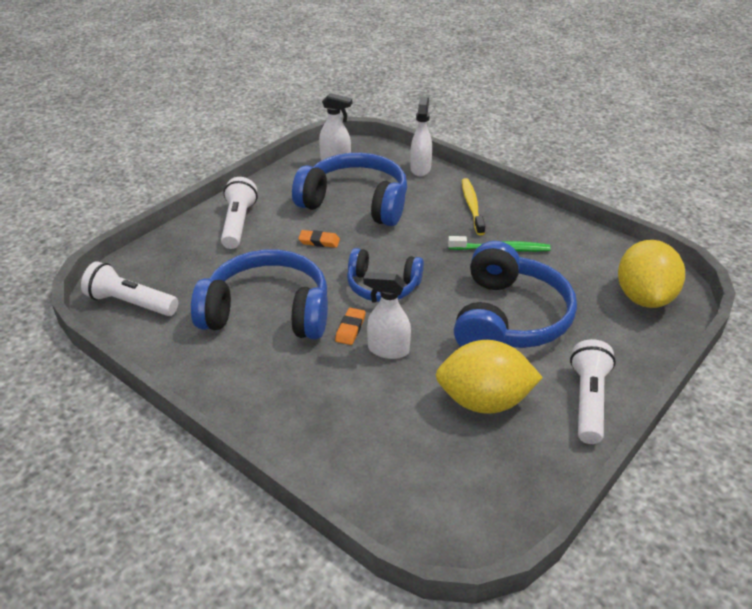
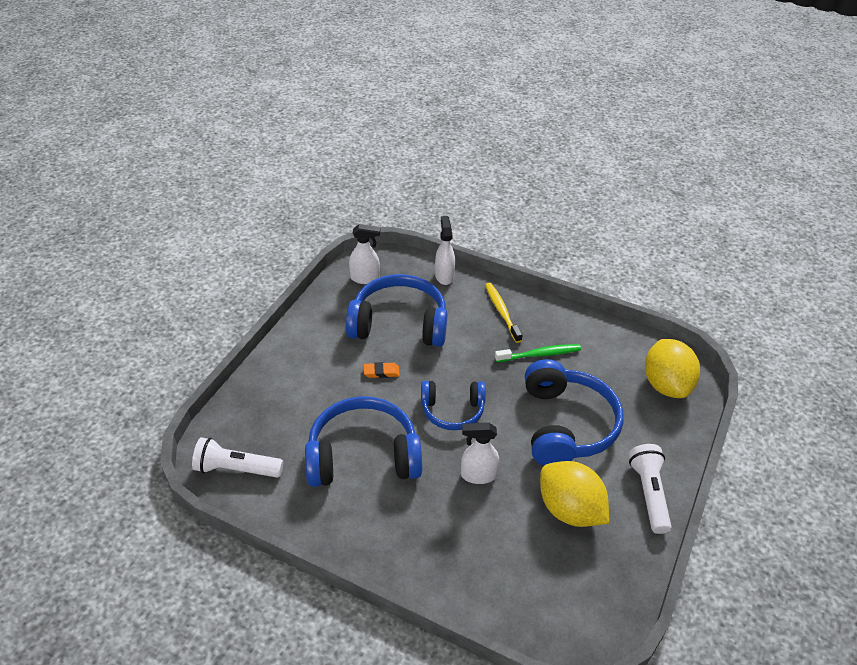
camera: 15 degrees left, 5 degrees up
white flashlight [221,177,258,249] -> none
orange eraser [335,308,365,345] -> none
yellow lemon [436,340,543,414] -> yellow lemon turned 60 degrees clockwise [540,461,609,527]

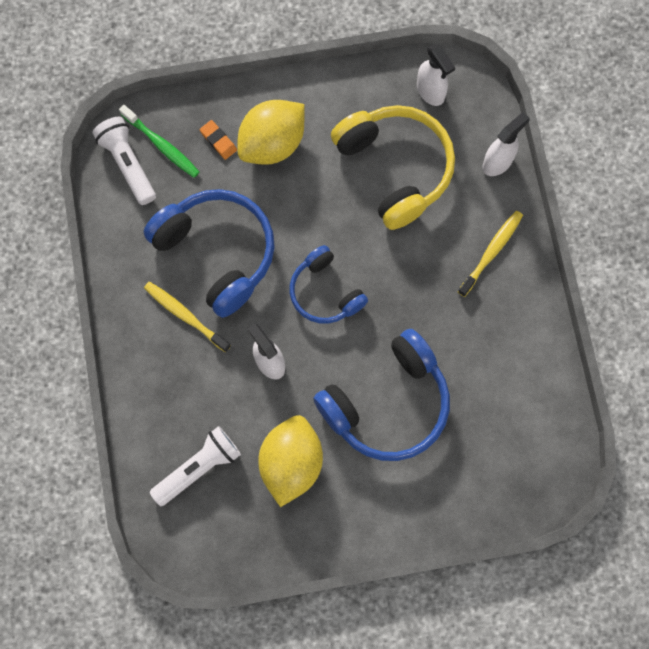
camera: 55 degrees right, 30 degrees up
blue headphones [346,274,447,347] -> yellow headphones [331,105,455,230]
orange eraser [364,362,400,378] -> orange eraser moved to [200,120,237,160]
green toothbrush [495,344,581,362] -> green toothbrush moved to [119,105,199,178]
white flashlight [629,444,671,534] -> white flashlight moved to [150,426,241,506]
yellow lemon [645,339,700,398] -> yellow lemon moved to [237,100,305,165]
none -> yellow toothbrush [144,282,231,352]

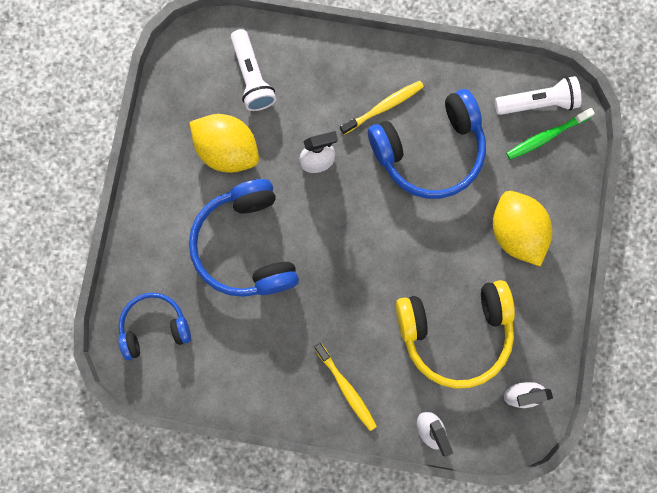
camera: 110 degrees right, 5 degrees up
orange eraser [200,120,237,160] -> none
blue headphones [289,245,368,324] -> blue headphones moved to [118,293,191,360]

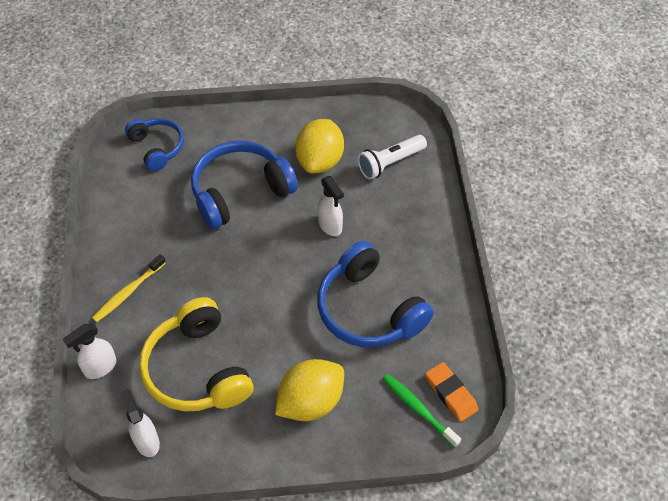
camera: 75 degrees right, 25 degrees down
yellow toothbrush [340,81,424,135] -> none
white flashlight [495,76,581,115] -> orange eraser [425,362,479,422]

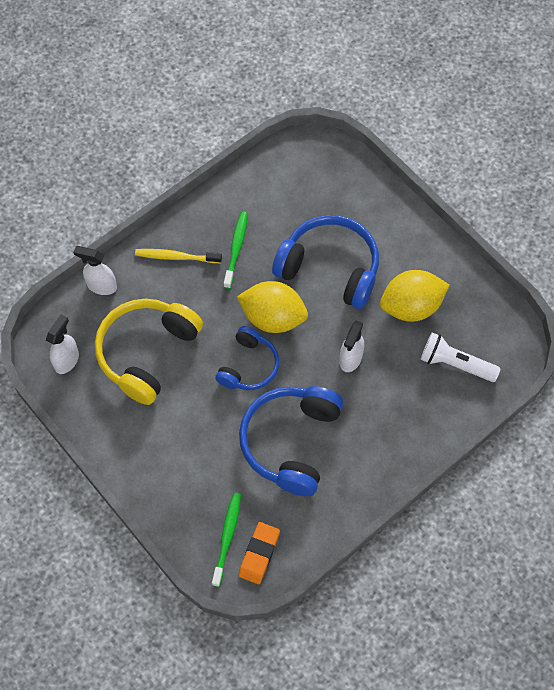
camera: 55 degrees right, 10 degrees up
blue headphones [125,118,184,171] -> blue headphones moved to [215,326,279,390]
yellow lemon [275,359,344,421] -> yellow lemon moved to [237,281,308,333]
none -> green toothbrush [224,212,248,289]

